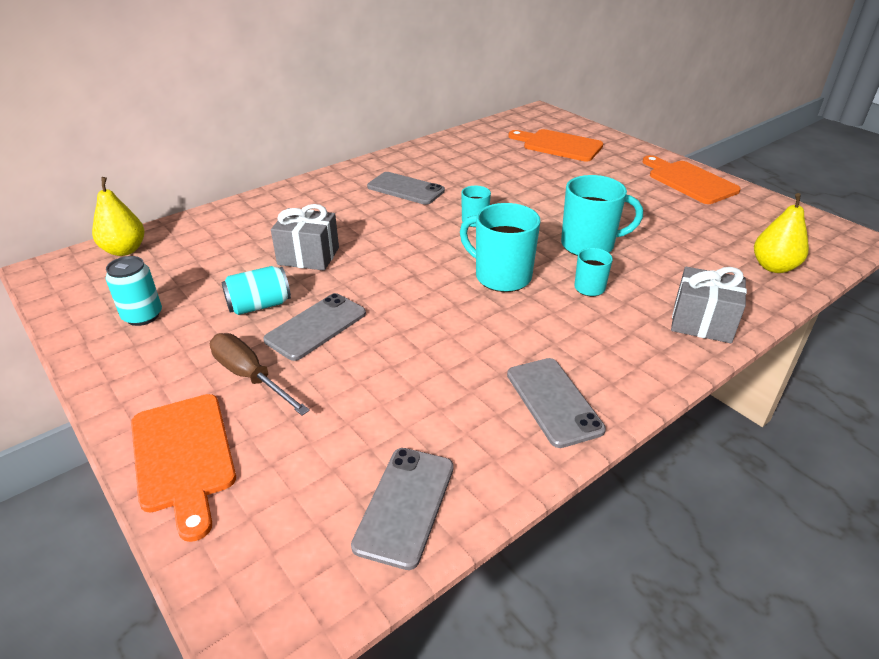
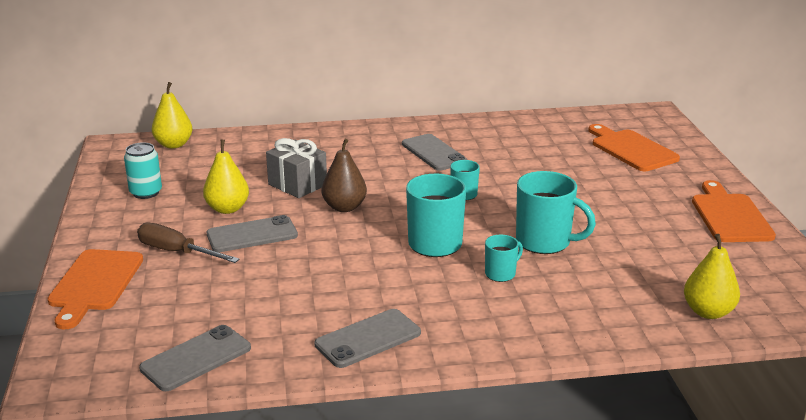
camera: 30 degrees right, 10 degrees down
brown screwdriver [210,333,310,415] -> brown screwdriver turned 45 degrees counterclockwise [137,223,240,263]
turquoise can [221,266,291,315] -> yellow pear [203,140,249,214]
grey phone [507,358,606,448] -> grey phone turned 45 degrees clockwise [314,309,421,368]
grey gift [671,267,747,343] -> none
none -> brown pear [322,139,367,212]

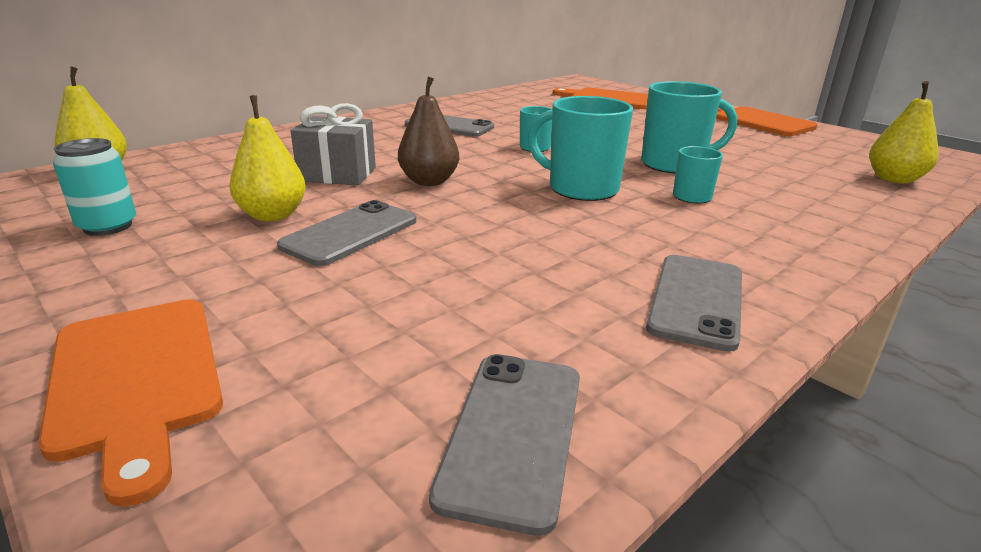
camera: 35 degrees left, 0 degrees up
brown screwdriver [137,223,240,263] -> none

